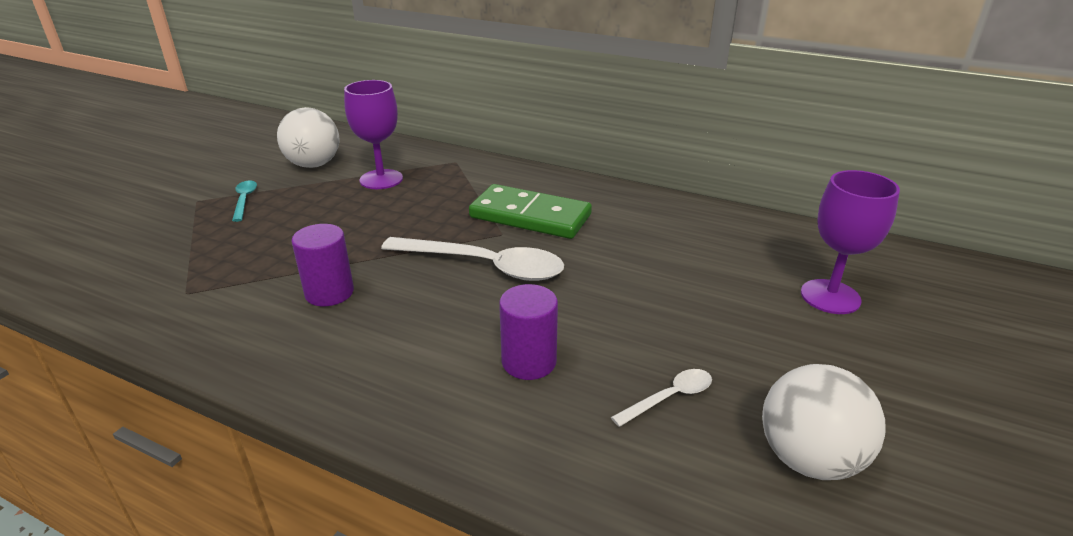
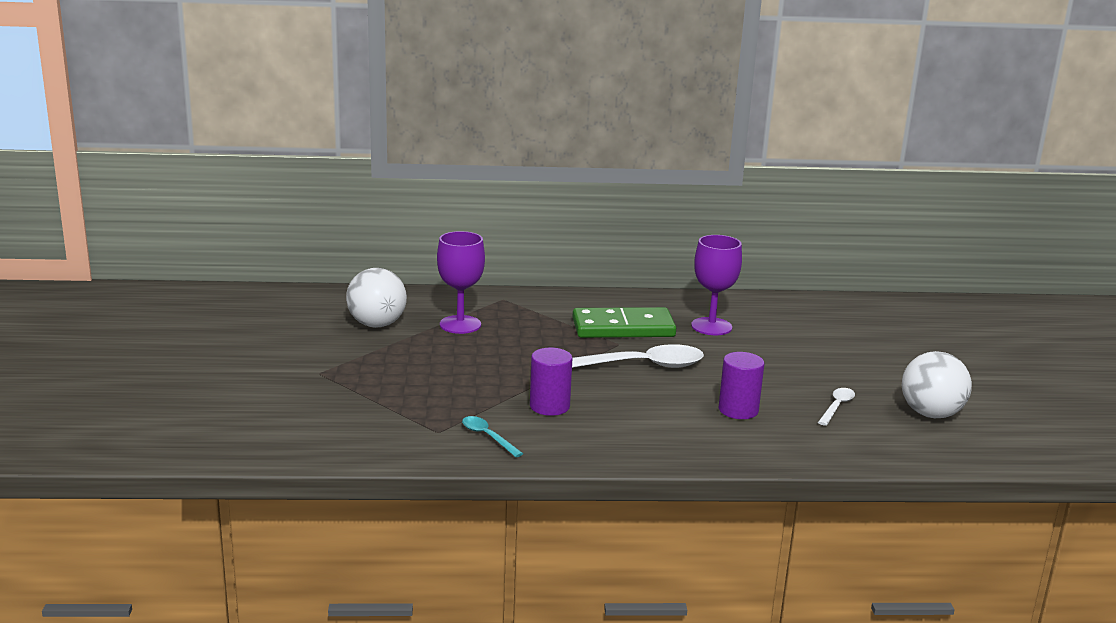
camera: 30 degrees left, 10 degrees down
turquoise spoon [232,180,257,222] -> turquoise spoon moved to [462,416,523,457]
purple goblet [801,170,900,314] -> purple goblet moved to [691,235,742,335]

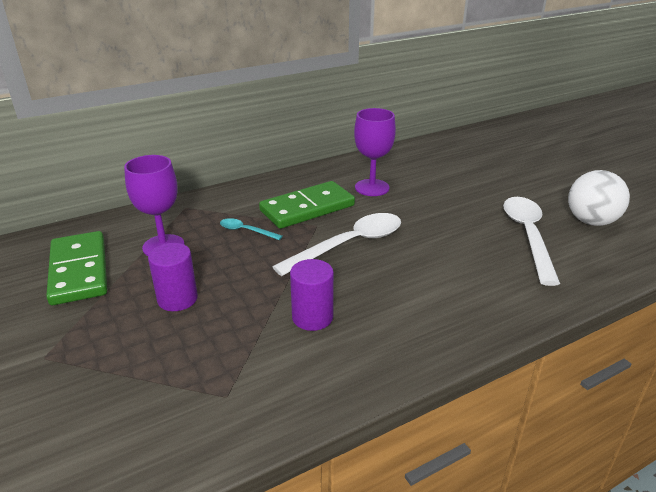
camera: 25 degrees left, 10 degrees up
white ball [346,268,407,328] -> green domino [46,231,107,305]
turquoise spoon [462,416,523,457] -> turquoise spoon moved to [220,218,282,240]
purple cylinder [718,352,764,419] -> purple cylinder moved to [148,243,198,311]
white spoon [818,388,855,426] -> white spoon [503,197,560,286], size x2.10

